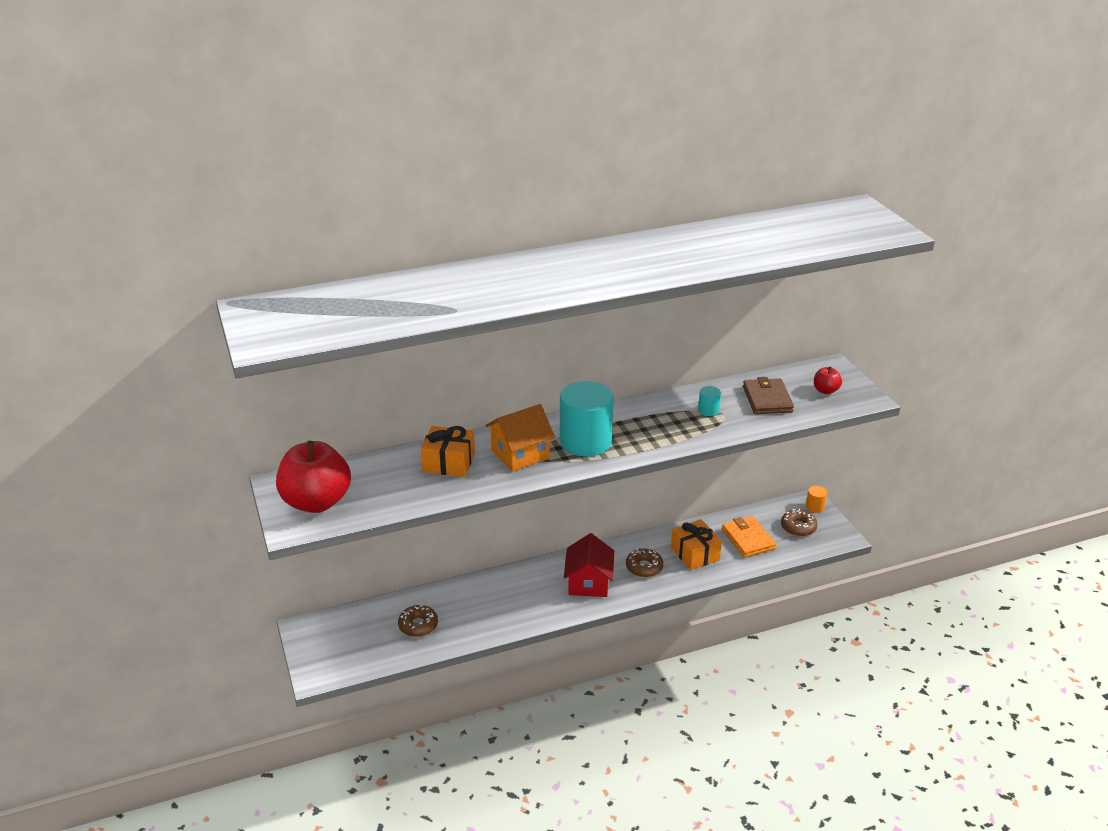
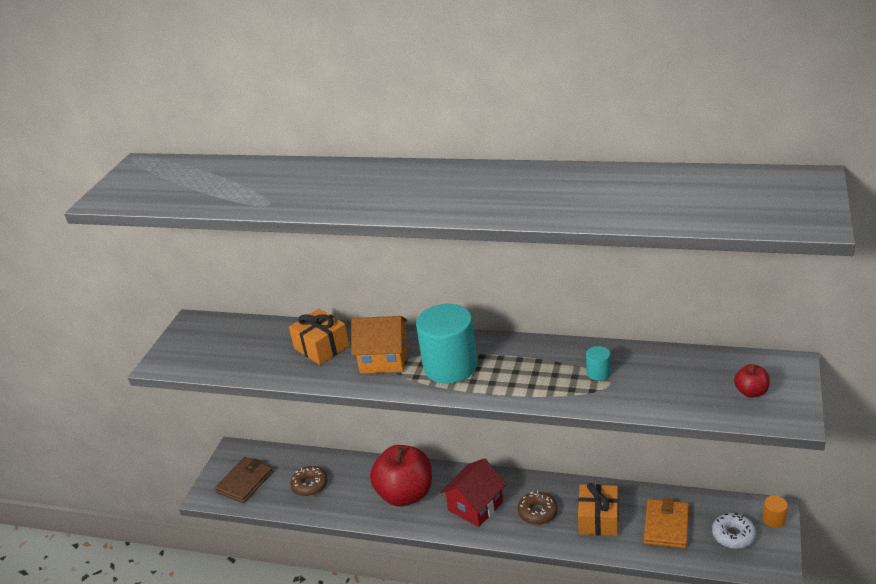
camera: 40 degrees right, 0 degrees up
red apple [276,441,351,513] -> red apple moved to [370,445,432,507]
brown wallet [743,377,794,414] -> brown wallet moved to [215,457,273,503]
brown donut [781,509,818,537] -> white donut [712,513,756,549]

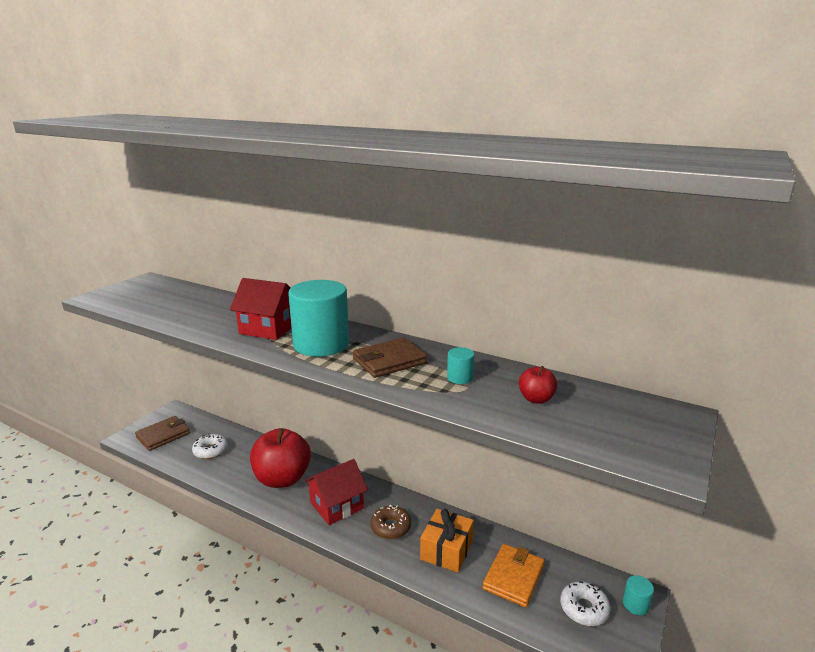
camera: 10 degrees right, 10 degrees down
orange gift [289,309,350,365] -> none
brown donut [290,466,328,496] -> white donut [192,434,228,459]
orange house [351,316,408,374] -> red house [230,278,291,340]
red apple [734,364,770,397] -> red apple moved to [519,366,558,404]
orange cylinder [763,496,788,528] -> turquoise cylinder [623,575,654,615]
none -> brown wallet [353,338,427,378]

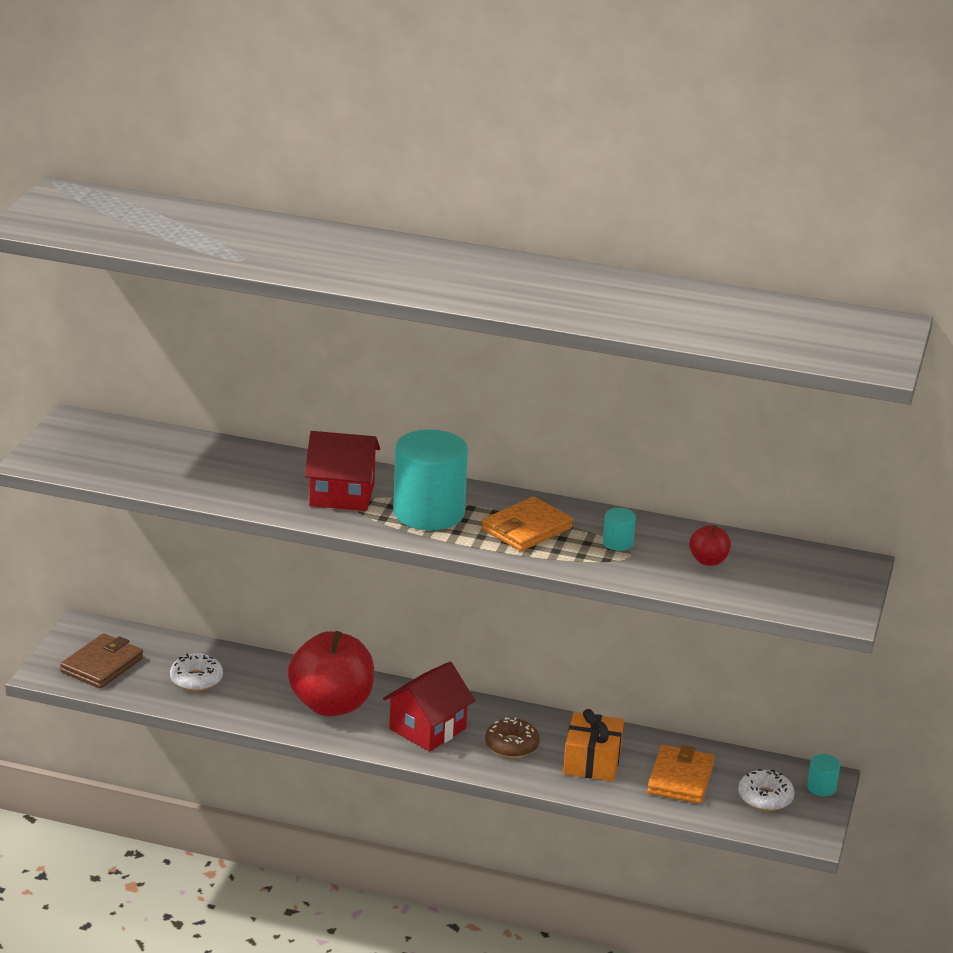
camera: 15 degrees left, 5 degrees up
brown wallet [353,338,427,378] -> orange wallet [482,496,573,551]

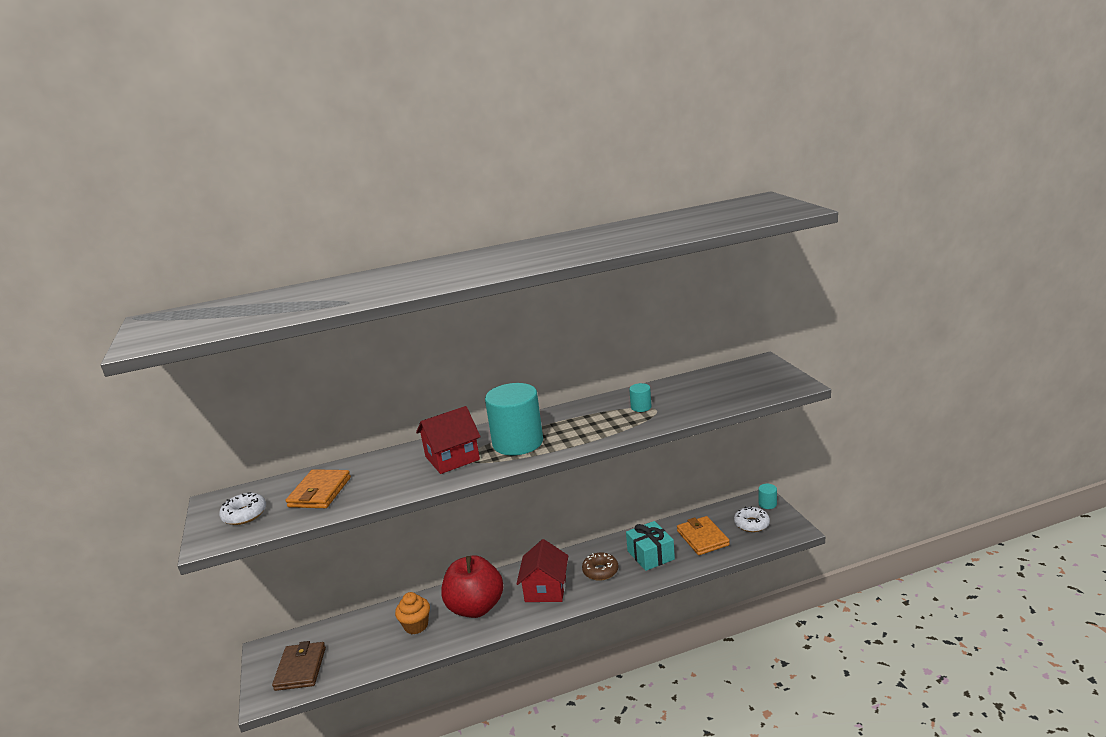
camera: 30 degrees left, 5 degrees down
white donut [170,654,223,691] -> white donut moved to [219,492,266,525]
orange wallet [482,496,573,551] -> orange wallet moved to [286,469,351,508]
orange gift [563,709,624,781] -> turquoise gift [626,521,675,571]
red apple [689,525,731,566] -> none
none -> orange cupcake [395,592,430,634]

